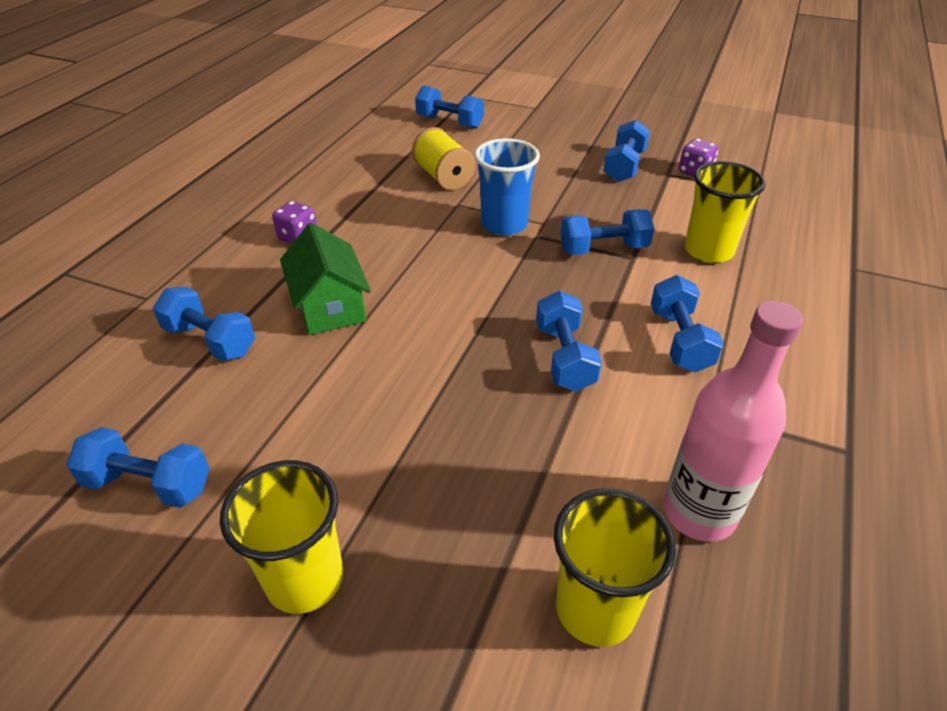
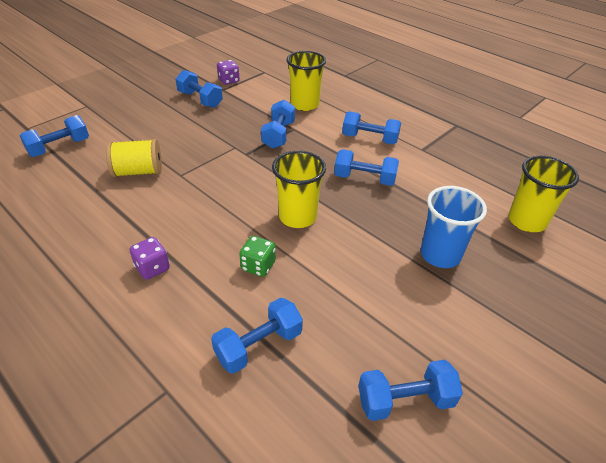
camera: 70 degrees left, 0 degrees up
blue dumbbell [66,427,210,508] -> blue dumbbell turned 45 degrees clockwise [358,360,463,421]
yellow cup [220,460,343,614] -> yellow cup moved to [272,151,326,228]
green house [280,223,371,335] -> green dice [239,236,276,277]
blue cup [474,138,540,236] -> blue cup moved to [421,186,487,268]
pink bottle [663,301,803,542] -> none

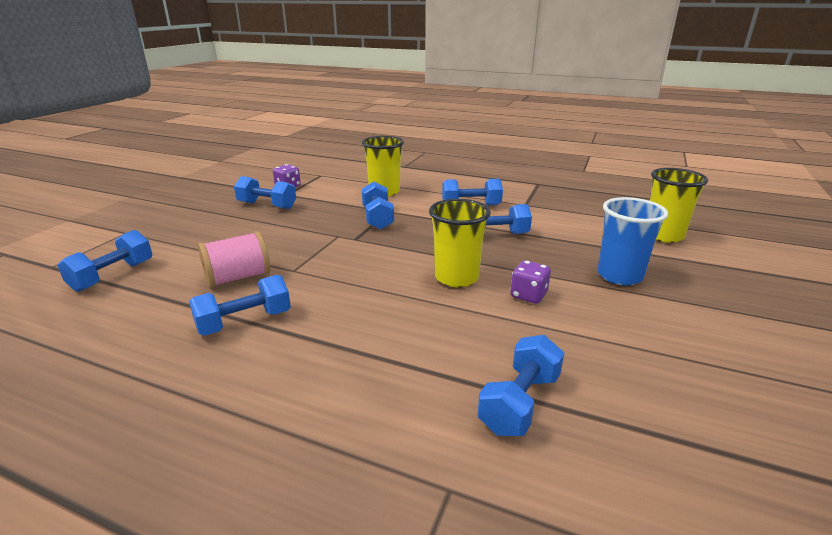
camera: 20 degrees left, 15 degrees down
yellow spool [106,139,162,177] -> pink spool [198,231,270,287]
purple dice [130,237,170,280] -> purple dice moved to [510,260,551,304]
green dice [239,236,276,277] -> none
blue dumbbell [358,360,463,421] -> blue dumbbell moved to [189,275,291,336]

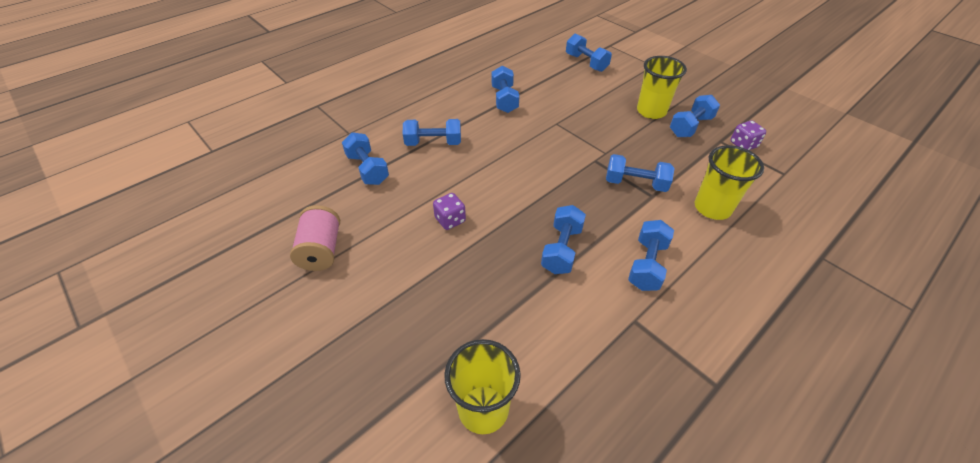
camera: 115 degrees right, 20 degrees up
pink spool [198,231,270,287] -> pink spool moved to [290,205,340,271]
yellow cup [429,199,491,287] -> yellow cup moved to [637,56,687,119]
blue cup [598,197,668,285] -> none
none -> blue dumbbell [403,119,461,146]

